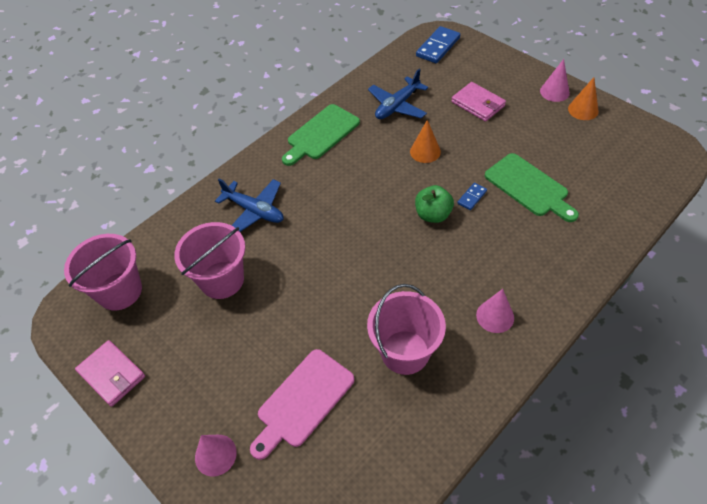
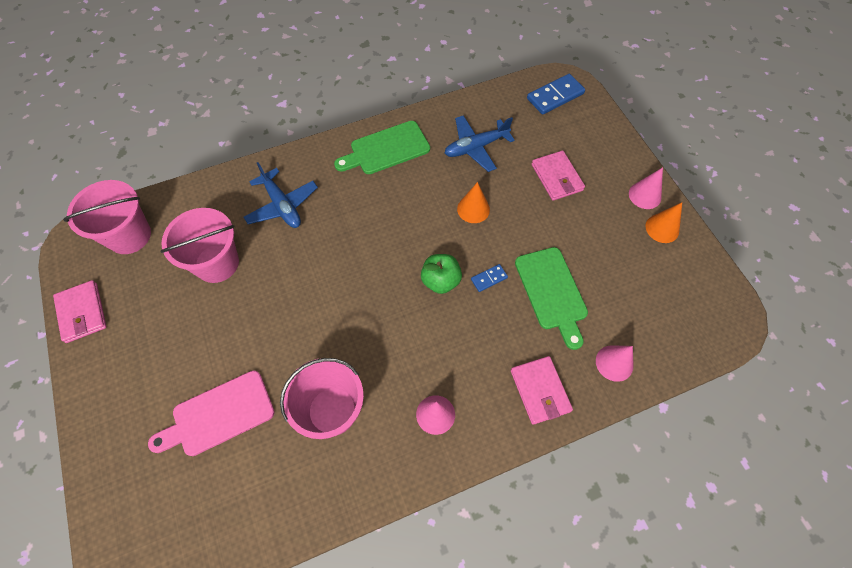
camera: 20 degrees right, 10 degrees up
pink cone [195,435,237,477] -> pink cone moved to [596,345,634,382]
none -> pink wallet [511,356,573,425]

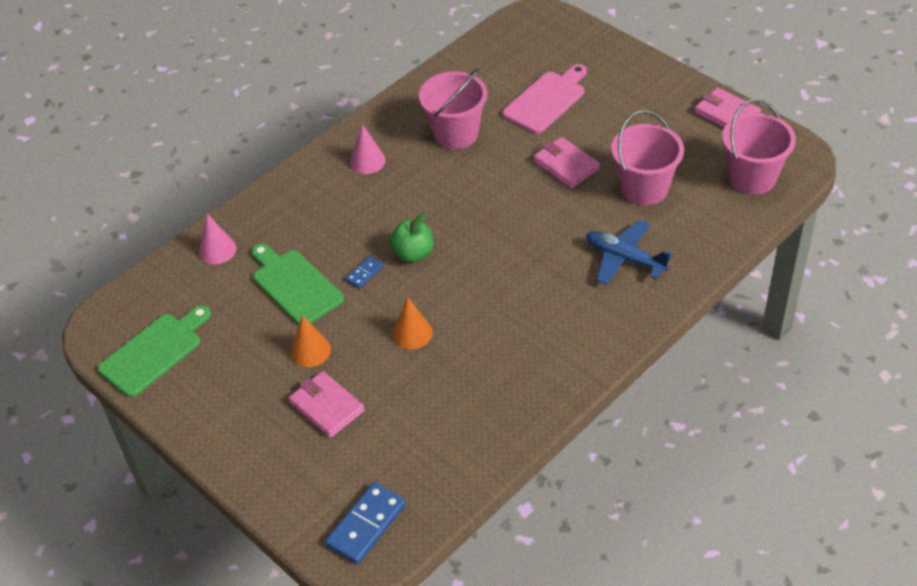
camera: 160 degrees right, 15 degrees down
green cutting board [334,121,430,174] -> green cutting board moved to [98,305,211,397]
blue plane [445,115,515,172] -> none
pink wallet [511,356,573,425] -> pink wallet moved to [534,137,600,188]
pink cone [629,167,663,209] -> none
orange cone [646,203,682,243] -> orange cone moved to [290,315,331,367]

